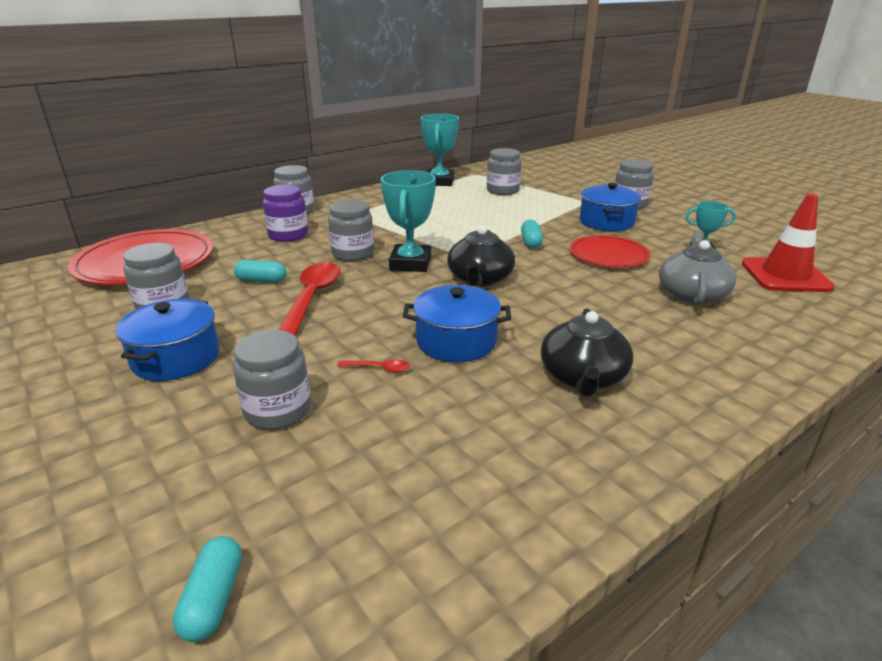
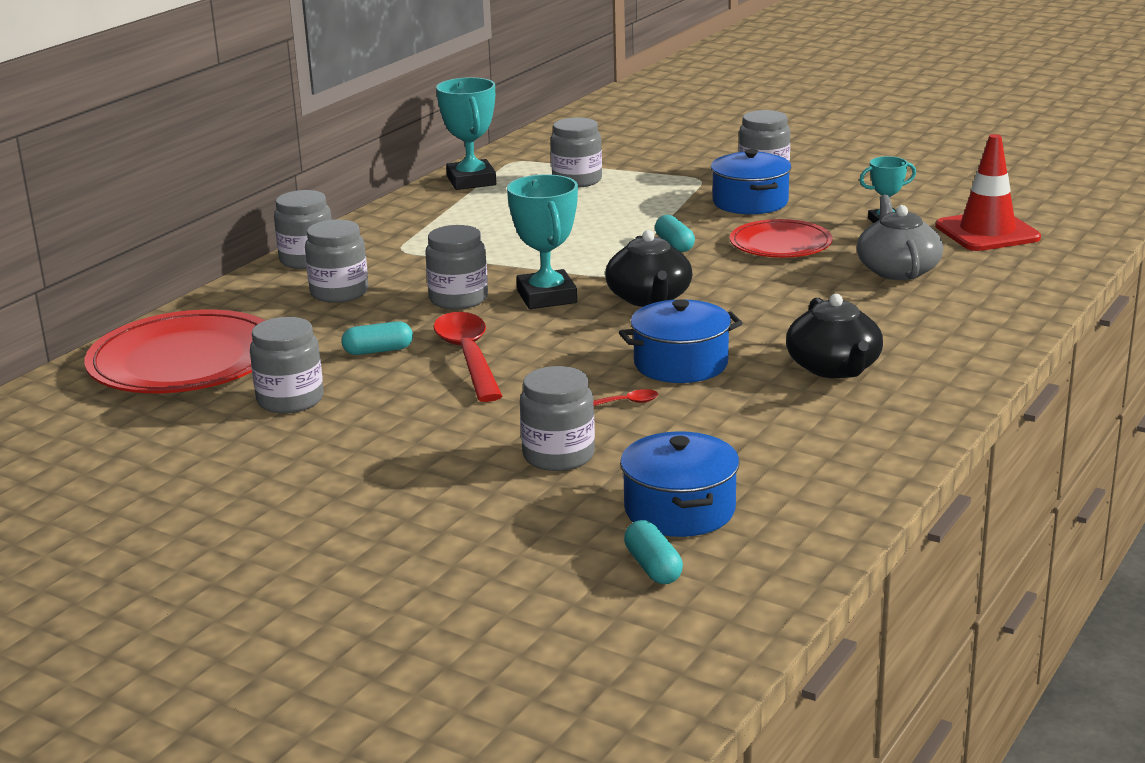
camera: 20 degrees left, 5 degrees down
blue pot [116,299,220,381] -> blue pot moved to [620,431,740,537]
purple jar [263,184,308,242] -> grey jar [305,220,368,303]

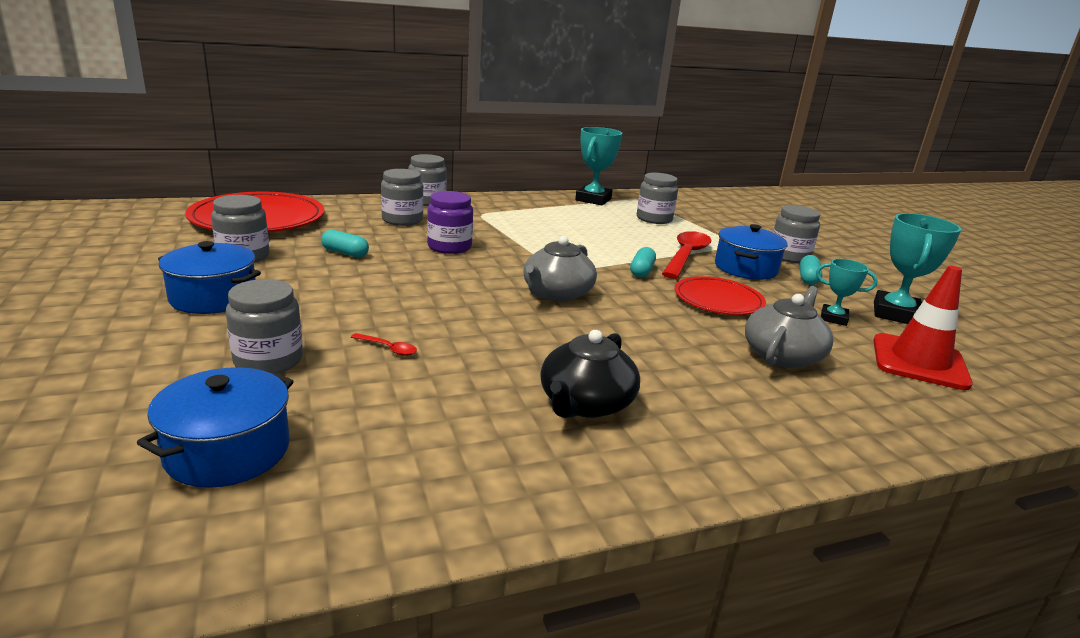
camera: 35 degrees right, 0 degrees up
grey jar [425,225,488,309] -> purple jar [427,191,473,254]
red spoon [434,312,503,402] -> red spoon moved to [662,231,712,279]
turquoise trophy [507,174,578,309] -> turquoise trophy moved to [874,213,961,324]
black teapot [605,230,692,307] -> grey teapot [523,236,597,301]
blue pot [619,299,743,383] -> blue pot moved to [158,241,261,314]
turquoise capsule [624,520,683,584] -> turquoise capsule moved to [800,255,822,285]

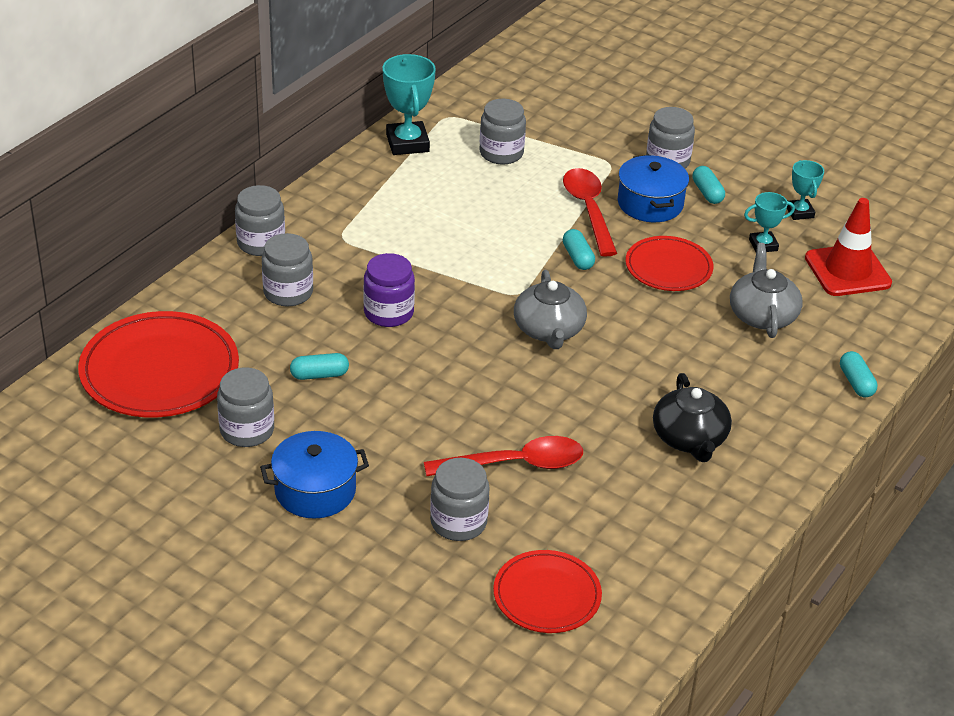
camera: 35 degrees left, 15 degrees up
blue pot [137,367,294,488] -> red plate [493,550,602,633]
red spoon [351,333,417,356] -> red spoon [424,436,583,476], size x2.37
turquoise trophy [874,213,961,324] -> turquoise trophy [787,160,824,220], size x0.58
none -> turquoise capsule [840,351,877,397]

